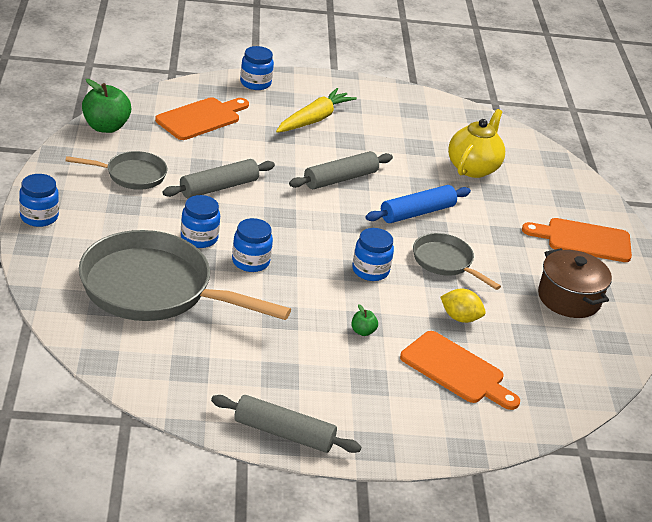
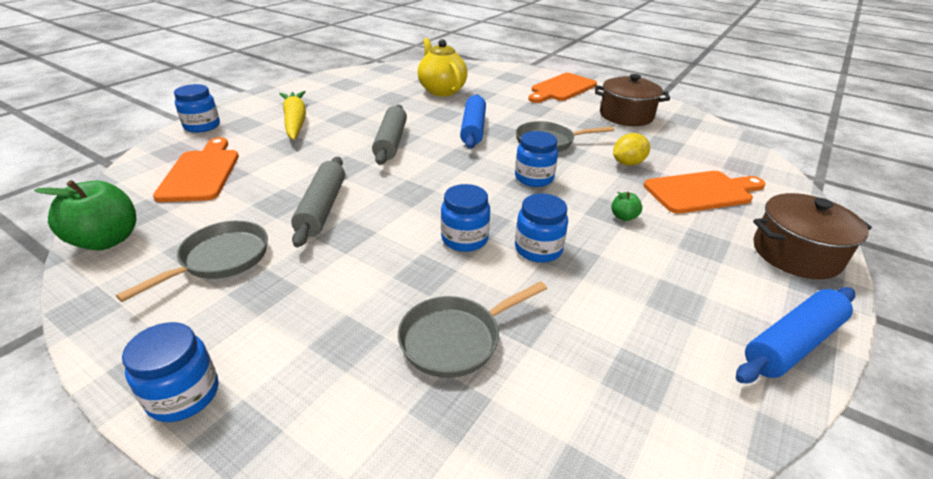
camera: 50 degrees left, 0 degrees up
grey pan [79,230,291,321] -> grey pan [398,281,547,378], size x0.51
blue jar [181,195,220,248] -> blue jar moved to [515,193,568,263]
grey rolling pin [211,395,362,453] -> blue rolling pin [736,287,855,383]
none -> brown pot [753,193,872,279]

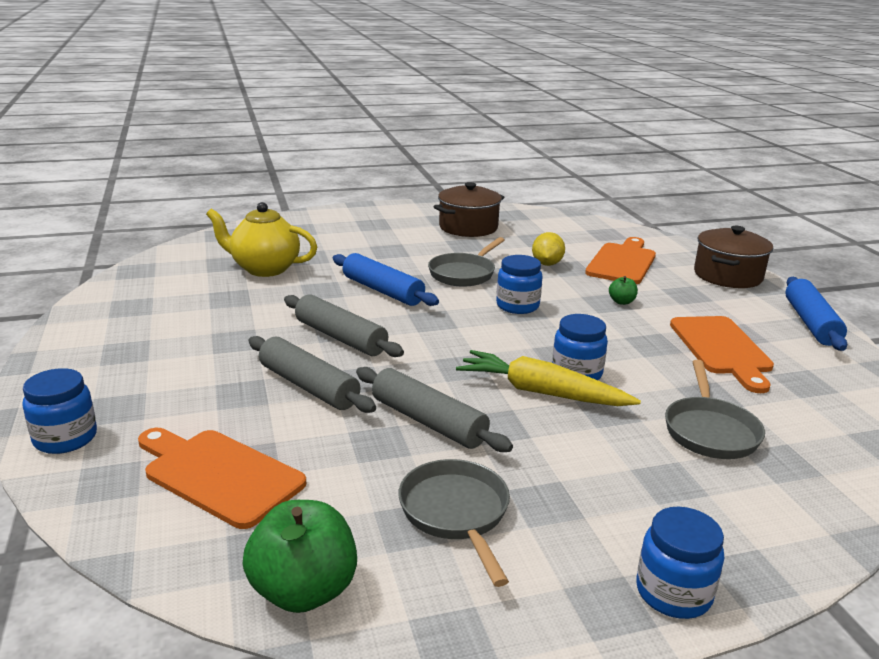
camera: 50 degrees left, 10 degrees down
yellow carrot [279,91,306,140] -> yellow carrot moved to [456,350,641,406]
blue jar [515,193,568,263] -> none
orange cutting board [528,73,597,103] -> orange cutting board moved to [670,316,774,393]
none -> grey rolling pin [249,336,376,413]

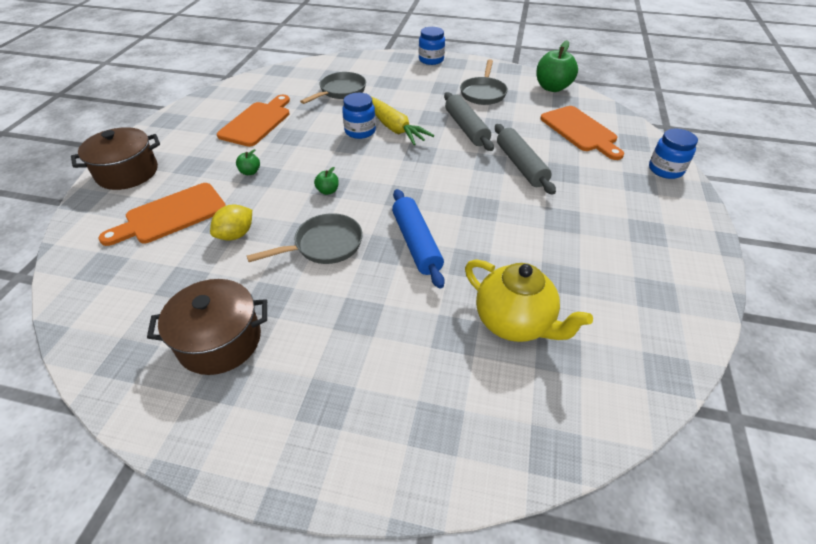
camera: 150 degrees left, 20 degrees up
grey rolling pin [284,294,404,357] -> none
blue jar [496,255,543,314] -> green apple [314,167,339,195]
blue rolling pin [785,277,847,351] -> none

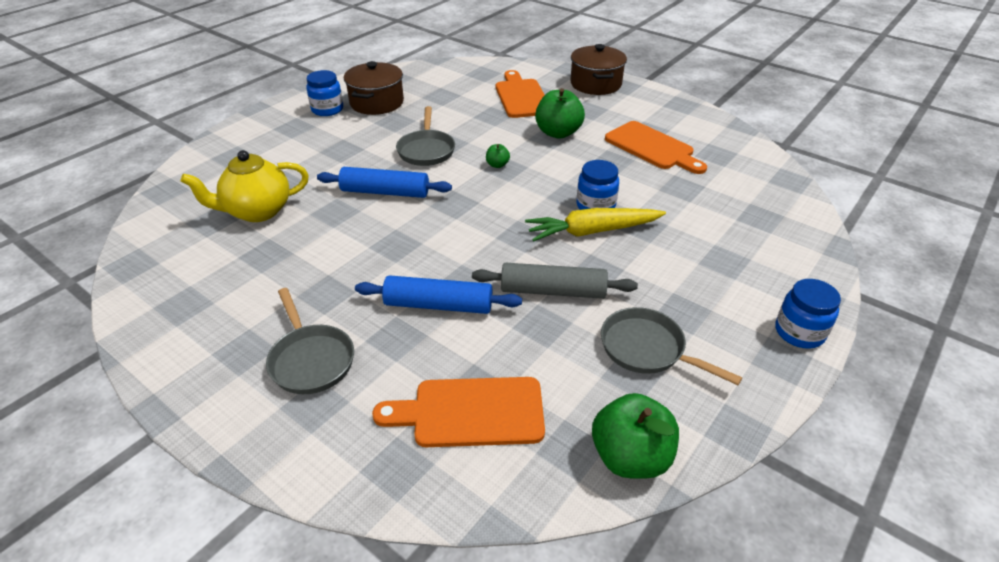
camera: 115 degrees right, 5 degrees down
yellow lemon [210,205,252,241] -> none
green apple [236,149,260,175] -> green apple [535,88,585,139], size x2.14
grey pan [300,72,366,104] -> grey pan moved to [266,288,354,394]
grey rolling pin [495,124,556,195] -> blue rolling pin [355,275,522,314]
blue jar [649,129,698,179] -> blue jar moved to [306,70,343,116]

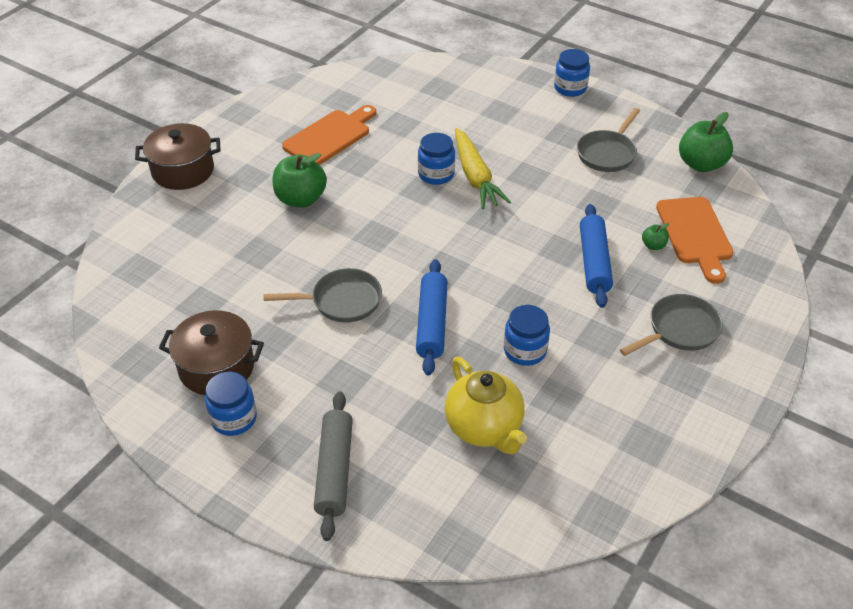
camera: 95 degrees left, 5 degrees up
grey rolling pin [472,263,638,299] -> grey rolling pin moved to [314,391,353,541]
green apple [486,144,510,168] -> green apple moved to [642,223,669,250]
orange cutting board [496,70,545,118] -> none
none -> blue jar [504,305,550,366]

